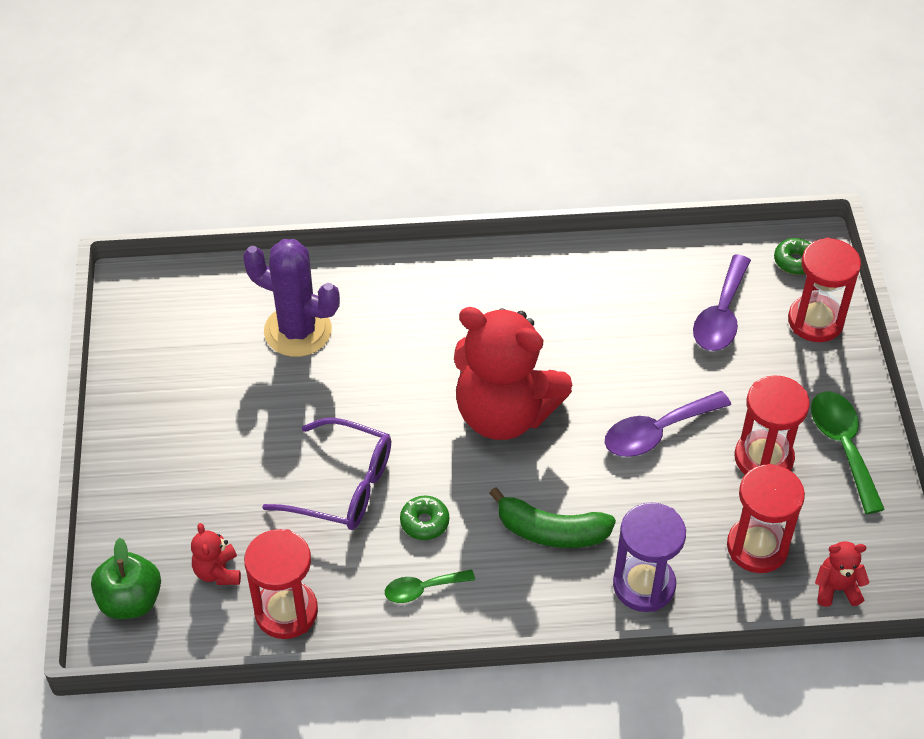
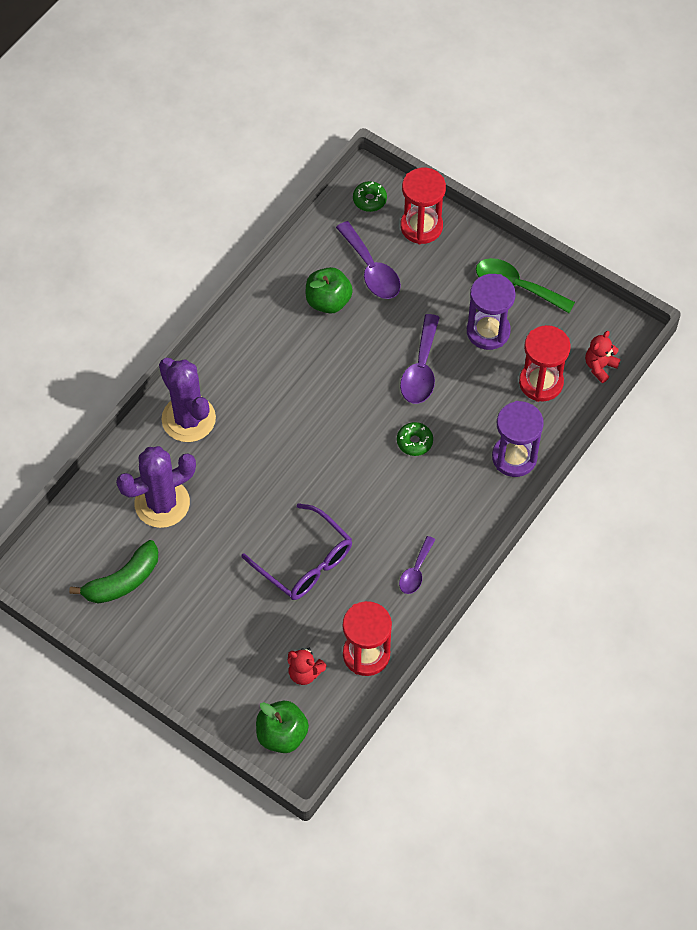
camera: 50 degrees left, 10 degrees up
purple glasses [262,418,391,530] -> purple glasses turned 75 degrees clockwise [241,503,352,600]
green spoon [385,569,475,603] -> purple spoon [399,536,435,594]
green donut [400,496,449,540] -> green donut moved to [397,422,433,456]
red teddy bear [454,307,572,440] -> none
green banana [489,487,616,548] -> green banana moved to [69,540,158,604]
red hourglass [735,375,810,475] -> purple hourglass [467,274,516,350]
none -> purple cactus [159,358,216,442]
none -> green apple [306,267,353,314]

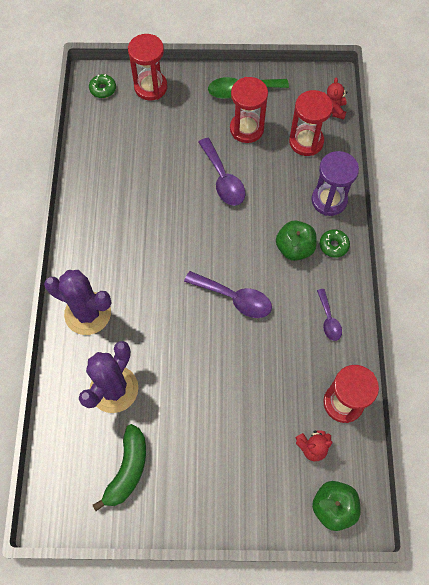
camera: 35 degrees left, 5 degrees up
purple glasses [241,503,352,600] -> none
green apple [306,267,353,314] -> green apple moved to [276,220,317,261]
purple spoon [336,221,401,299] -> purple spoon moved to [184,271,272,318]
green donut [397,422,433,456] -> green donut moved to [320,229,350,258]
purple hourglass [467,274,516,350] -> red hourglass [230,77,268,143]

